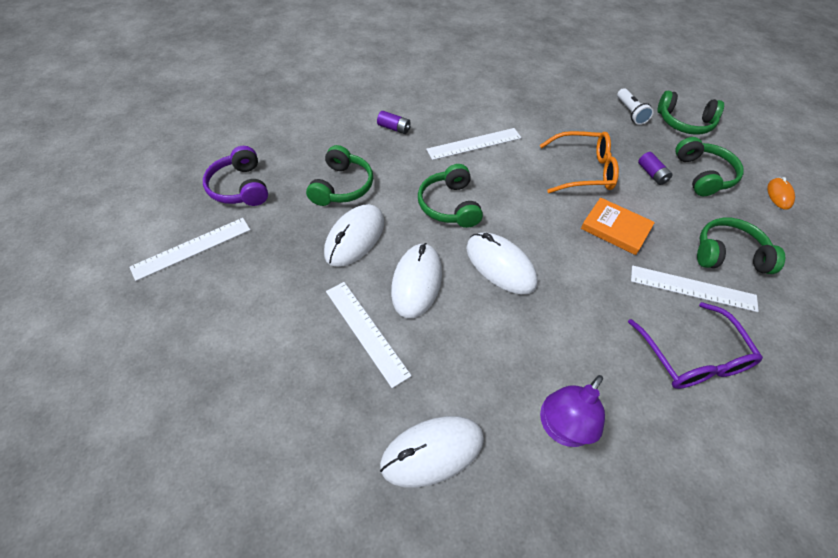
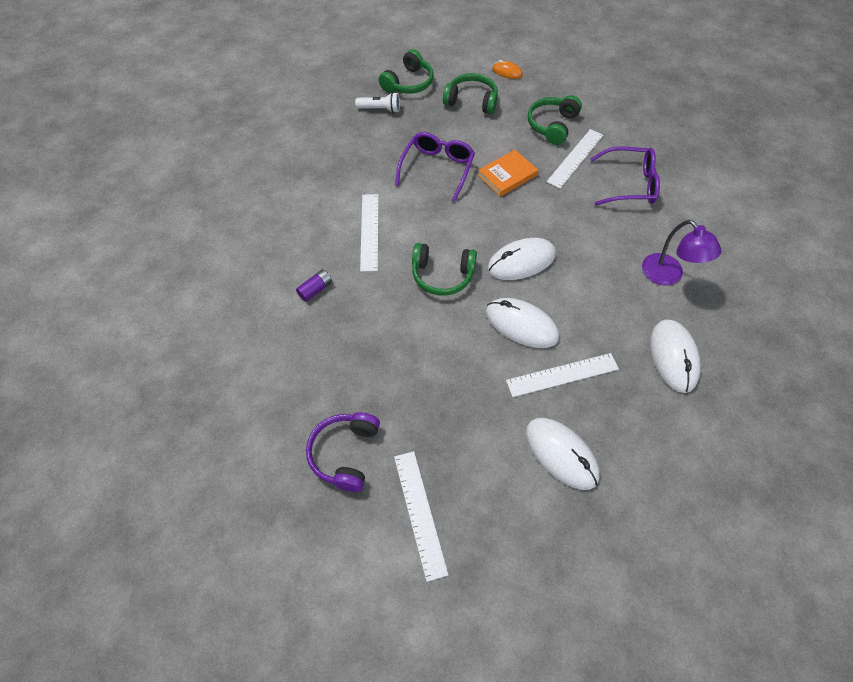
camera: 70 degrees left, 5 degrees up
purple headphones [203,146,268,206] -> purple headphones turned 105 degrees clockwise [306,412,380,492]
green headphones [306,145,373,206] -> none
white mouse [324,204,384,267] -> white mouse moved to [526,418,600,490]
orange glasses [540,131,619,193] -> purple glasses [395,132,475,202]
purple battery [638,152,673,185] -> none

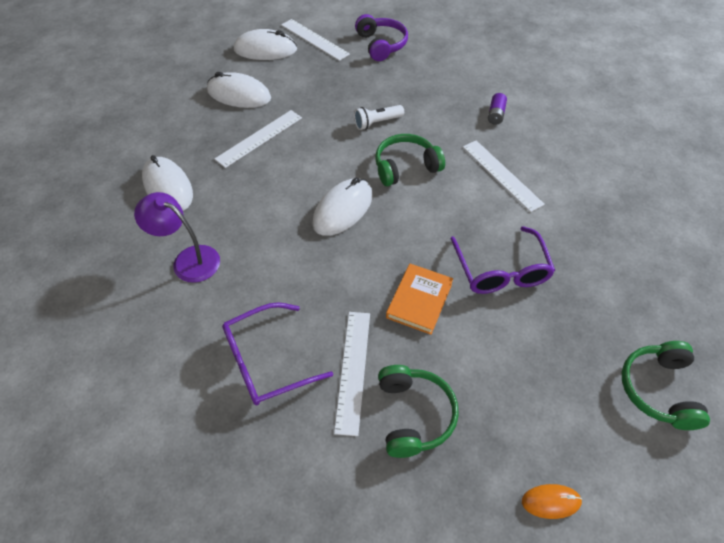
camera: 150 degrees right, 5 degrees down
white flashlight [355,92,400,113] -> white flashlight moved to [354,105,404,130]
green headphones [443,73,498,114] -> none
white mouse [486,298,559,348] -> white mouse moved to [234,29,297,60]

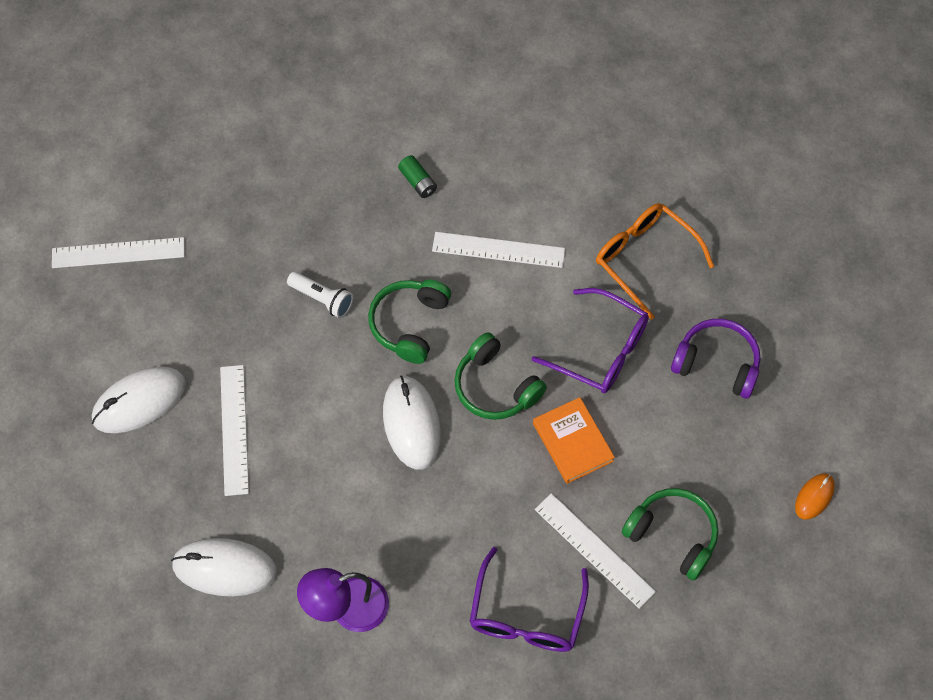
camera: 50 degrees left, 10 degrees up
white mouse [234,29,297,60] -> none
white flashlight [354,105,404,130] -> white flashlight turned 75 degrees counterclockwise [287,272,353,318]
purple headphones [355,14,408,61] -> purple headphones moved to [671,319,761,399]
purple battery [488,93,507,125] -> green battery [398,155,437,198]
green headphones [622,341,710,430] -> green headphones moved to [454,332,547,420]
none -> orange glasses [596,203,714,320]

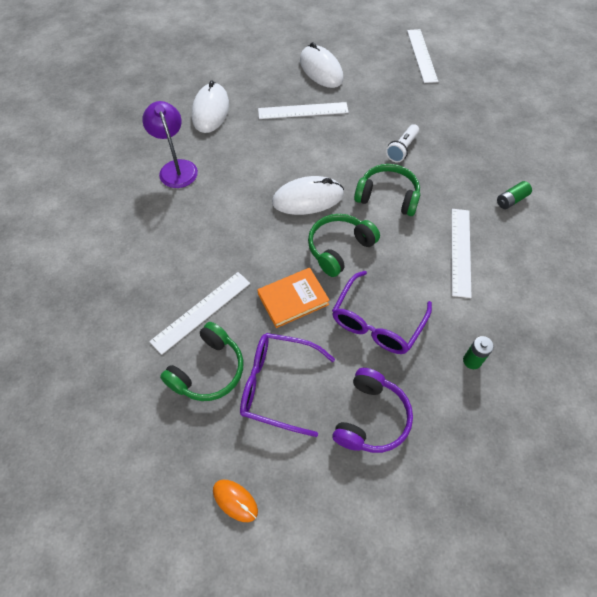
camera: 90 degrees right, 5 degrees down
purple glasses [470,547,589,652] -> purple glasses moved to [240,333,335,437]
orange glasses [596,203,714,320] -> green battery [463,336,494,369]

